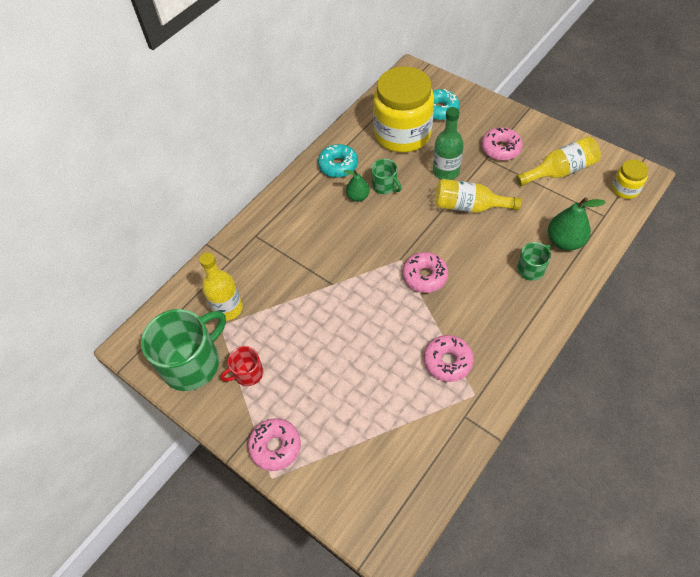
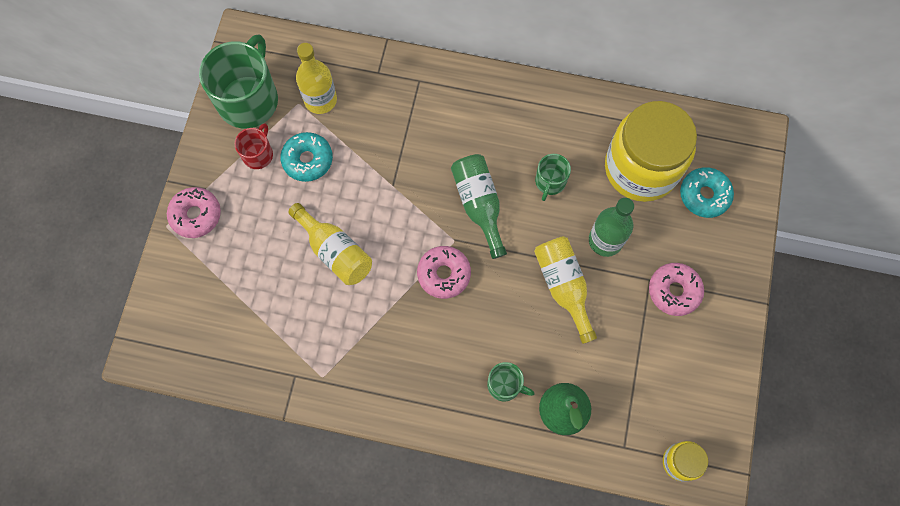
camera: 60 degrees right, 15 degrees up
green mug [141,309,226,391] -> green mug turned 90 degrees counterclockwise [199,34,278,128]
red mug [221,346,263,386] -> red mug turned 75 degrees clockwise [235,123,273,169]
turquoise donut [318,144,358,178] -> turquoise donut moved to [280,132,333,182]
green pear [344,169,370,202] -> none
pink donut [424,335,474,382] -> none
yellow bottle [516,136,601,186] -> yellow bottle moved to [289,203,372,285]
none -> green bottle [451,154,507,259]

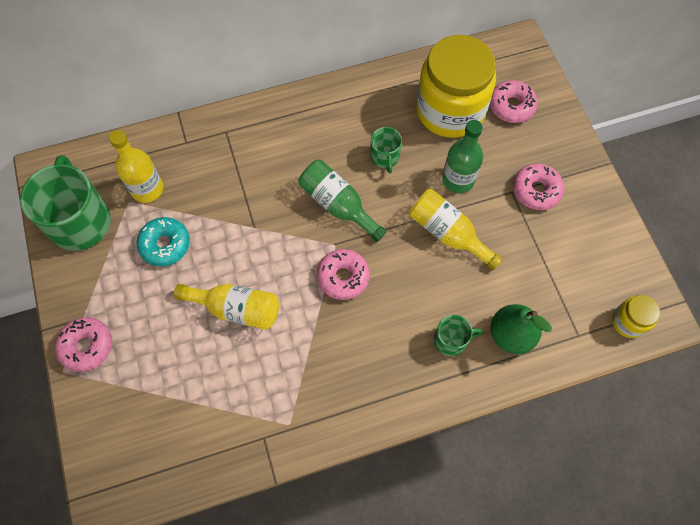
camera: 30 degrees left, 5 degrees down
red mug [235,123,273,169] -> none
turquoise donut [680,168,734,218] -> pink donut [490,80,538,123]

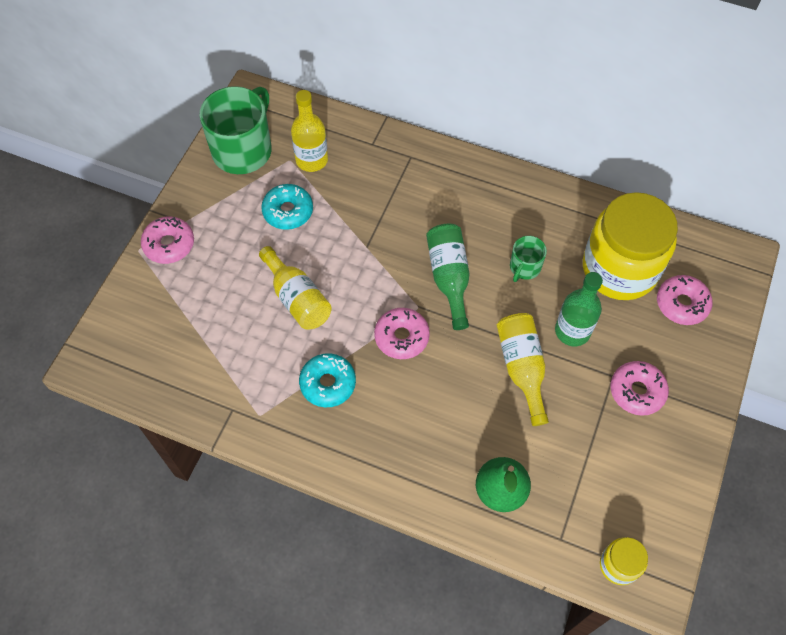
camera: 40 degrees right, 5 degrees down
green mug [434,315,483,356] -> none
none -> turquoise donut [299,353,356,407]

